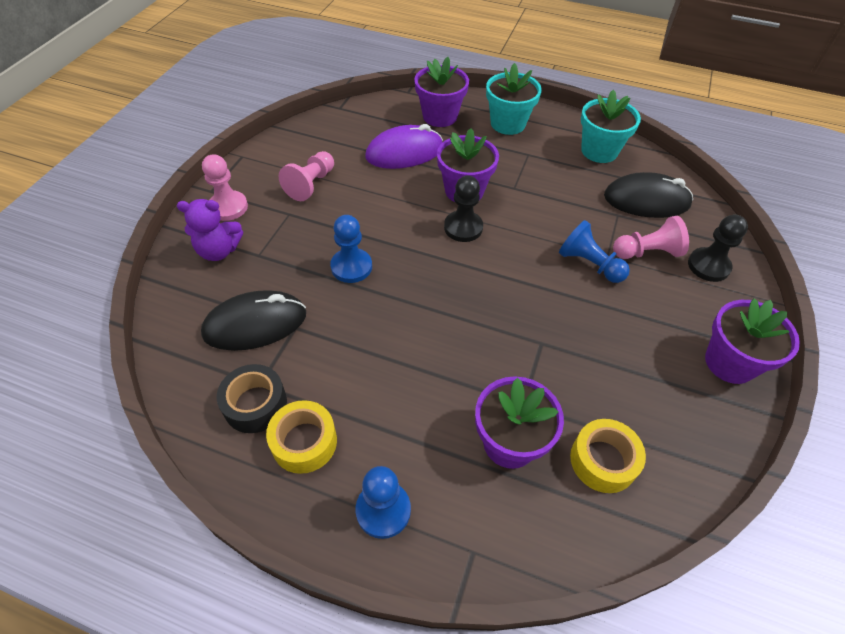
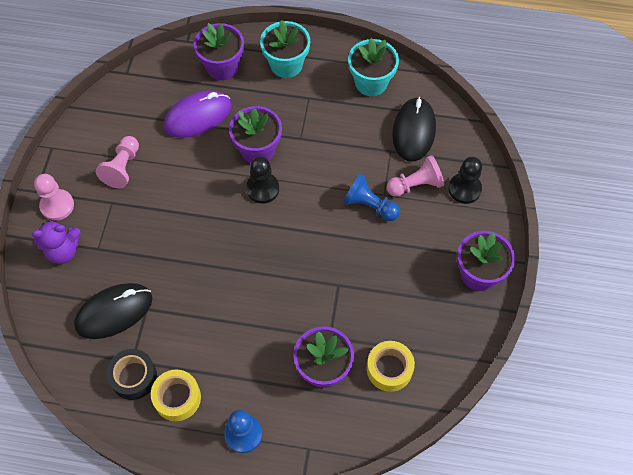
camera: 10 degrees left, 10 degrees up
blue pawn [330,215,372,283] -> none
black mouse [604,172,693,218] -> black mouse turned 75 degrees counterclockwise [392,97,436,162]

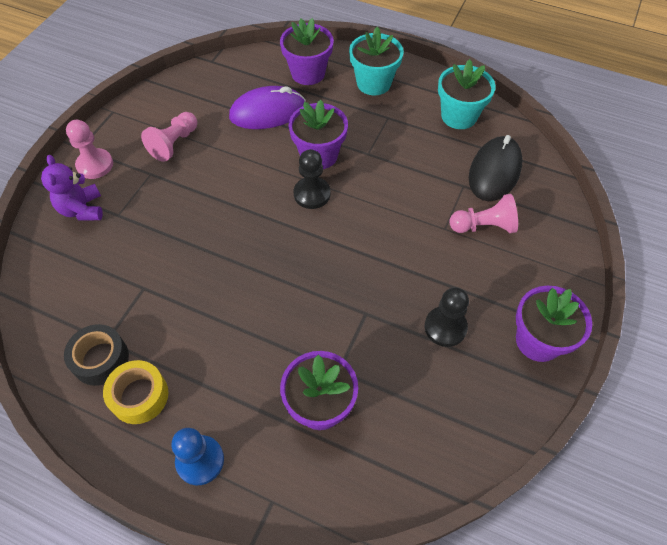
camera: 15 degrees right, 5 degrees down
purple teddy bear [32,219,81,264] -> purple teddy bear turned 75 degrees clockwise [41,155,103,221]
black mouse [74,283,153,339] -> none
blue pawn [343,174,400,221] -> none
yellow tape [367,341,415,392] -> none
black pawn [448,157,482,204] -> black pawn moved to [425,287,469,347]

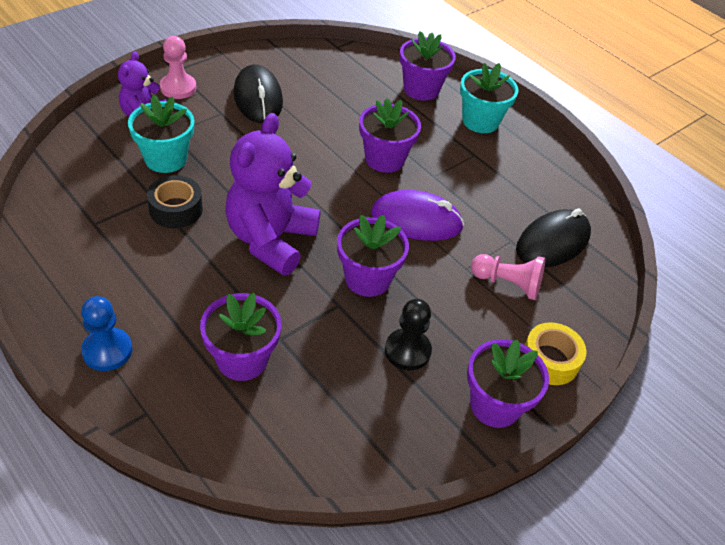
camera: 20 degrees right, 10 degrees down
black tape [64,324,129,386] -> black tape moved to [147,175,203,228]
yellow tape [103,360,168,424] -> yellow tape moved to [525,322,586,385]
pink pawn [141,112,197,162] -> black mouse [234,64,283,123]
purple mouse [229,86,306,129] -> purple mouse moved to [371,190,464,241]
black pawn [294,149,330,209] -> none
turquoise flower pot [438,59,496,129] -> turquoise flower pot moved to [128,95,194,173]
none -> purple teddy bear [225,113,320,276]
none -> purple flower pot [337,215,409,297]

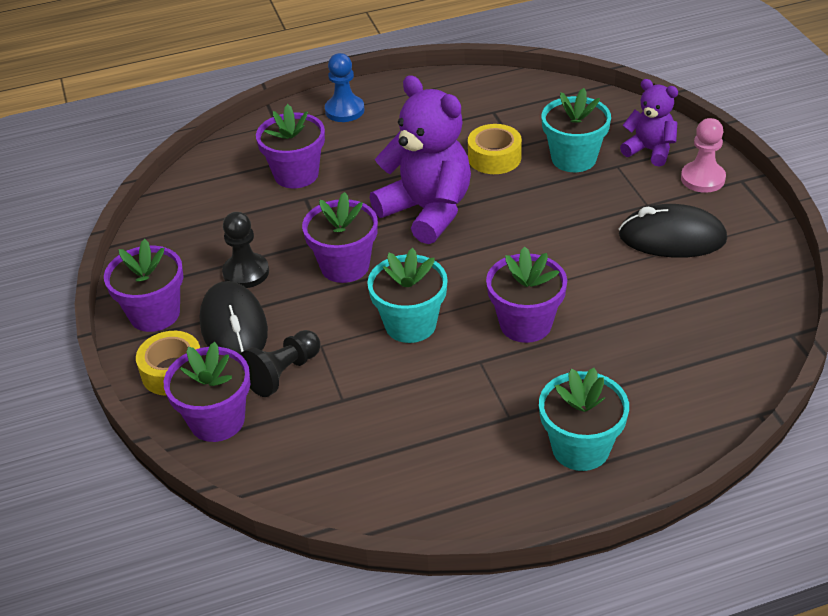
camera: 120 degrees right, 5 degrees down
black tape [147,175,203,228] -> yellow tape [468,124,522,174]
purple mouse [371,190,464,241] -> turquoise flower pot [367,248,448,343]
purple flower pot [400,31,456,101] -> purple flower pot moved to [164,342,250,442]
pink pawn [471,254,545,300] -> black pawn [240,330,321,397]
black mouse [516,208,591,268] -> black mouse moved to [200,281,268,354]

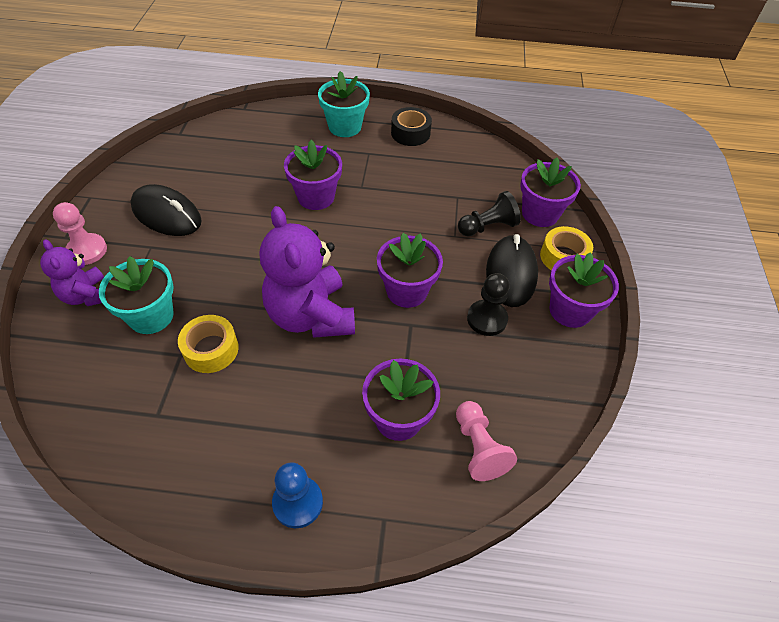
camera: 160 degrees left, 10 degrees up
turquoise flower pot [367,248,448,343] -> none
none -> black tape [391,107,432,146]
none -> pink pawn [456,401,517,481]

